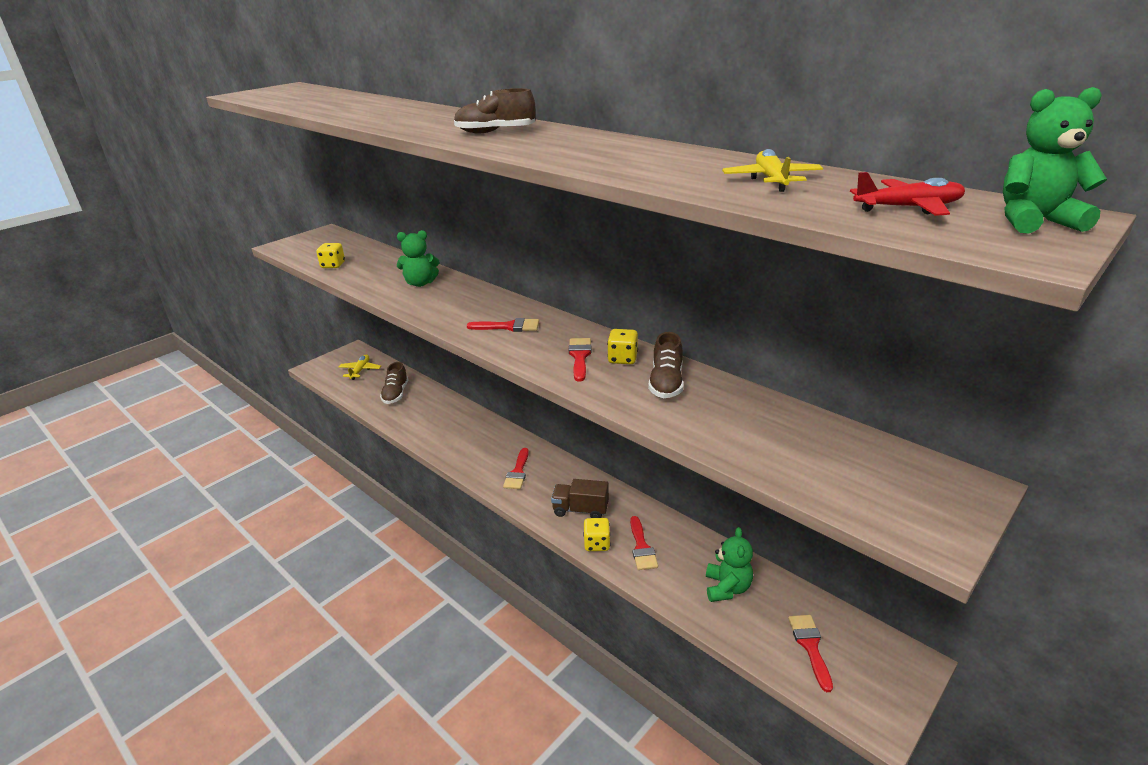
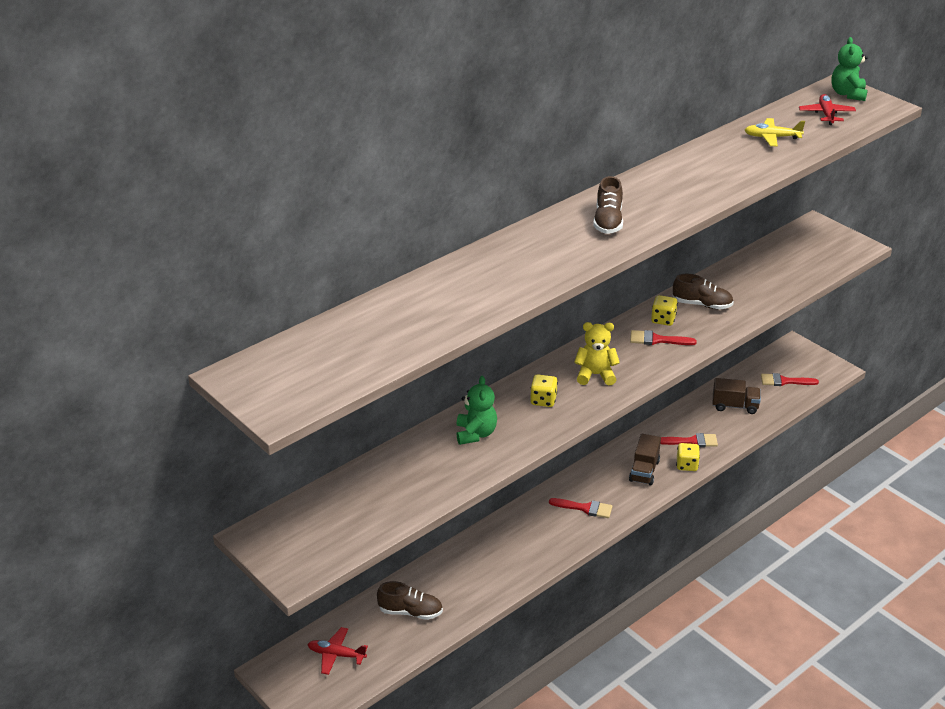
camera: 85 degrees left, 5 degrees up
yellow dice [316,243,345,268] -> yellow dice moved to [530,374,558,407]
yellow plane [339,354,381,380] -> red plane [307,627,368,675]
red brush [467,318,539,332] -> yellow teddy bear [574,322,620,386]
green teddy bear [706,527,753,602] -> brown truck [713,378,761,414]

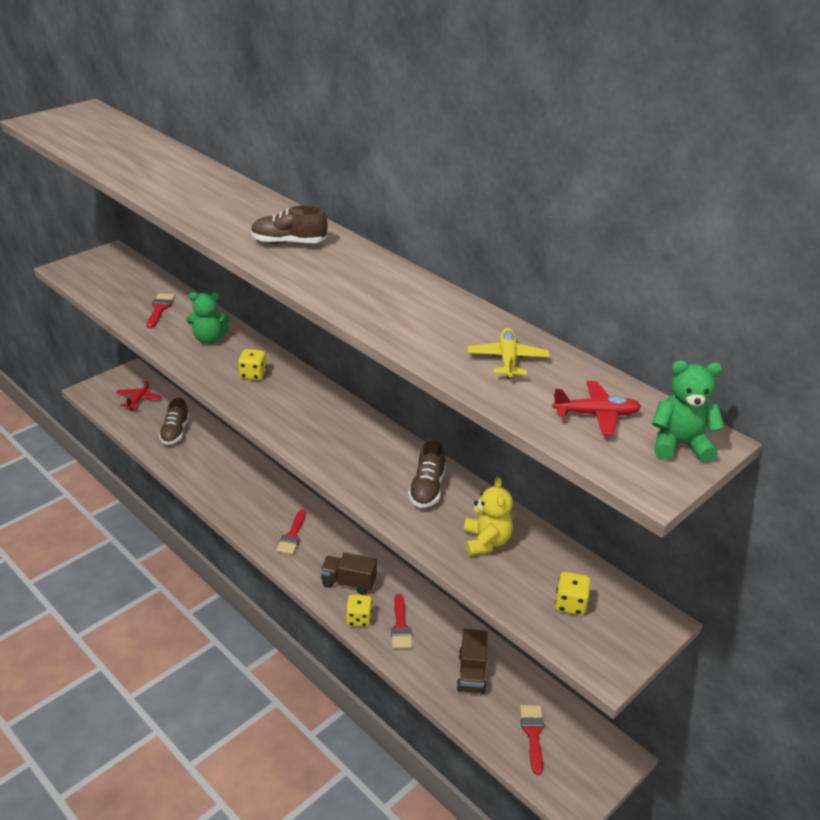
camera: 85 degrees right, 0 degrees up
yellow teddy bear [574,322,620,386] -> yellow teddy bear moved to [464,477,513,556]
red brush [630,330,697,345] -> red brush moved to [147,293,175,328]
yellow dice [651,295,678,326] -> yellow dice moved to [555,572,591,615]

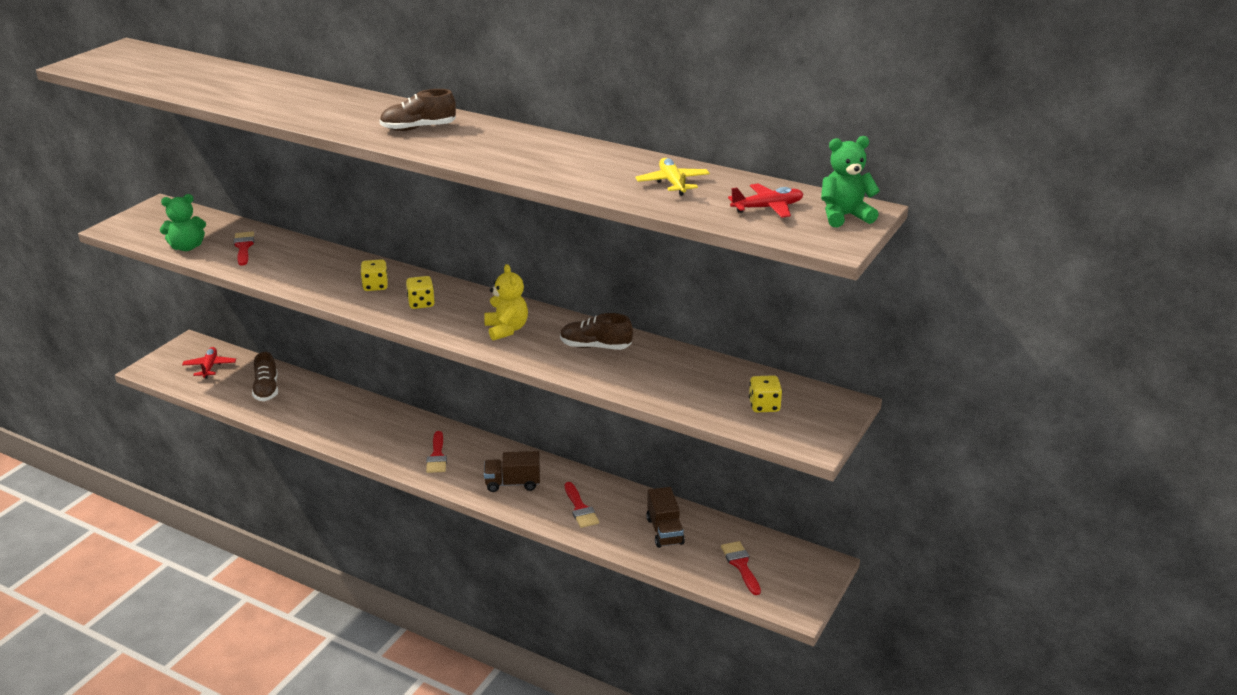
camera: 15 degrees left, 5 degrees down
green teddy bear [187,292,230,344] -> green teddy bear moved to [160,194,206,251]
yellow dice [346,594,372,627] -> yellow dice moved to [406,276,435,309]
brown shoe [408,440,446,508] -> brown shoe turned 105 degrees clockwise [560,313,633,350]
yellow teddy bear [464,477,513,556] -> yellow teddy bear moved to [484,264,528,341]

